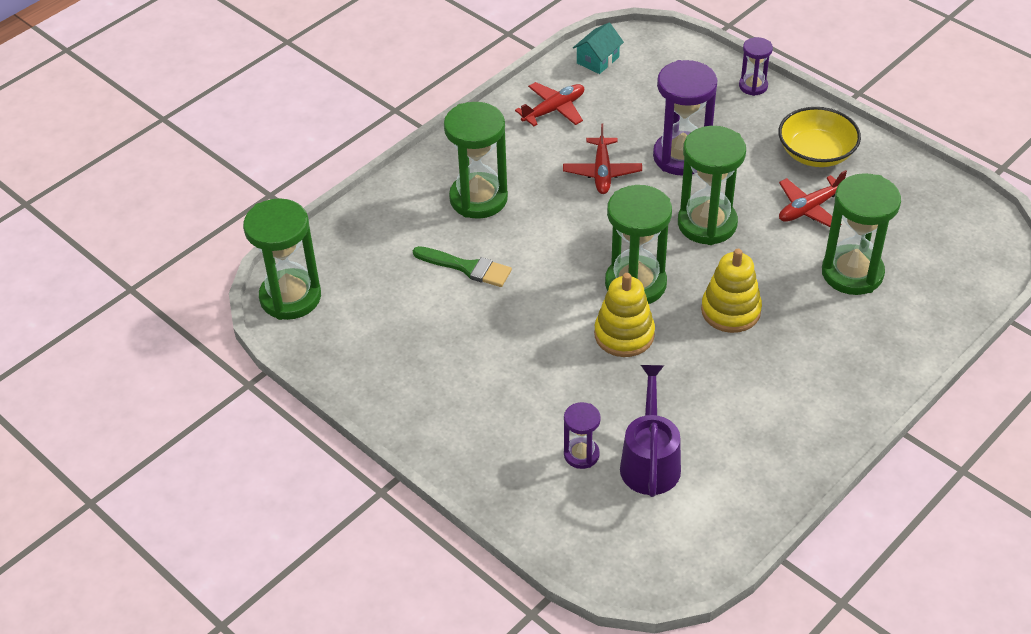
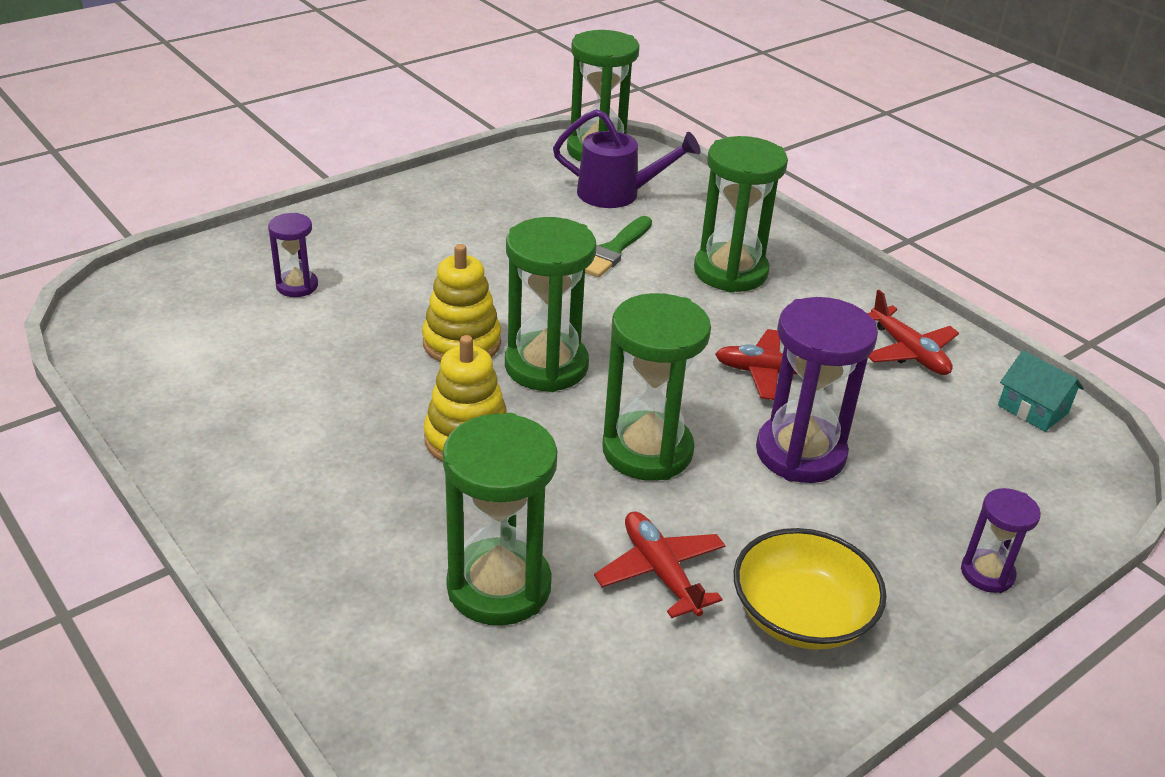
camera: 95 degrees right, 10 degrees down
purple watering can [620,365,681,497] -> purple watering can moved to [553,109,700,208]

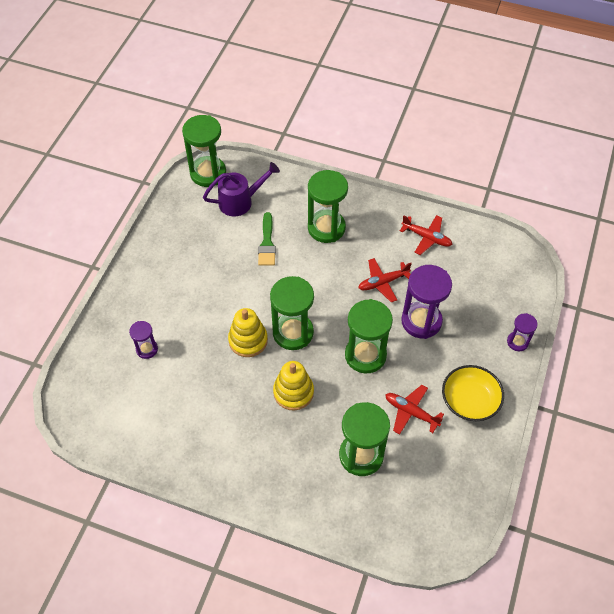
camera: 30 degrees left, 20 degrees up
turquoise house [998,350,1084,432] -> none

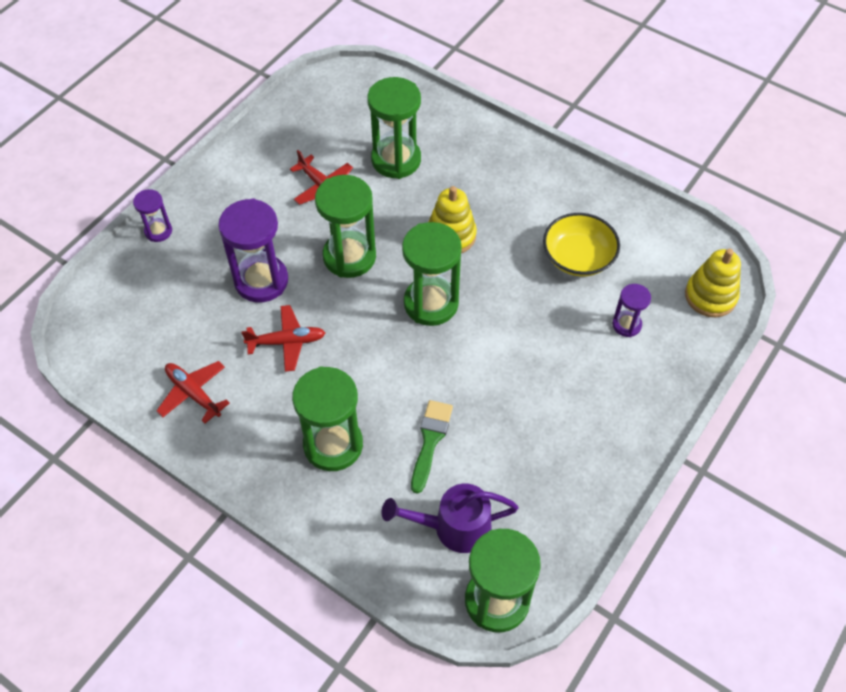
camera: 165 degrees left, 0 degrees up
yellow stacking toy [228,308,268,357] -> yellow stacking toy moved to [685,249,741,317]
yellow bowl [442,365,504,421] -> yellow bowl moved to [543,213,620,277]

